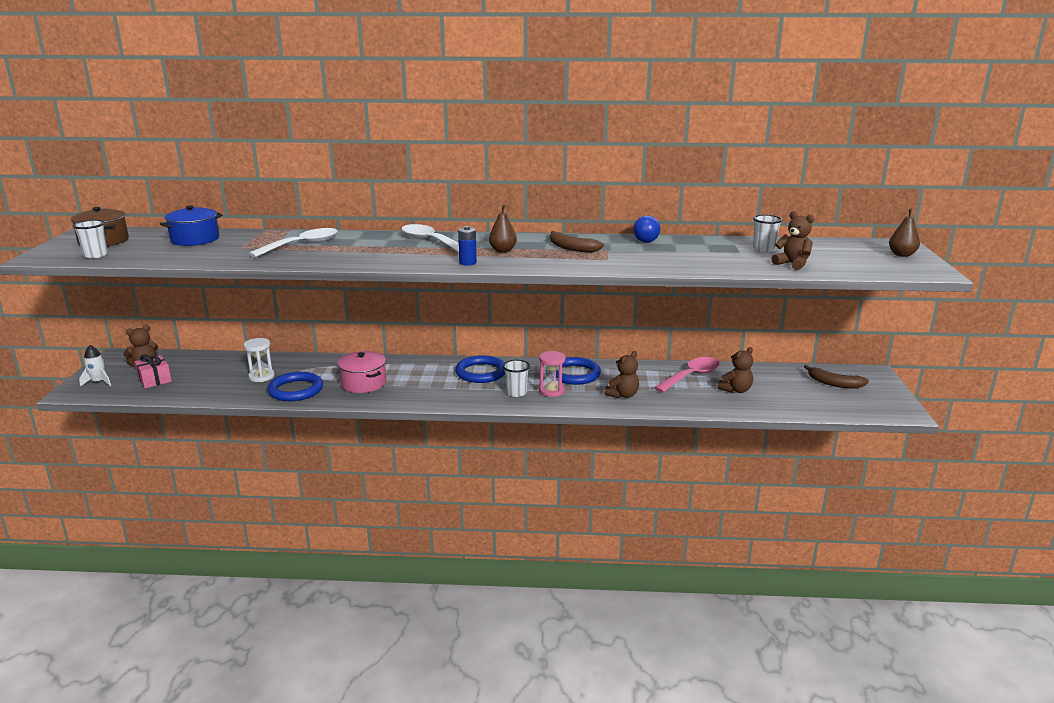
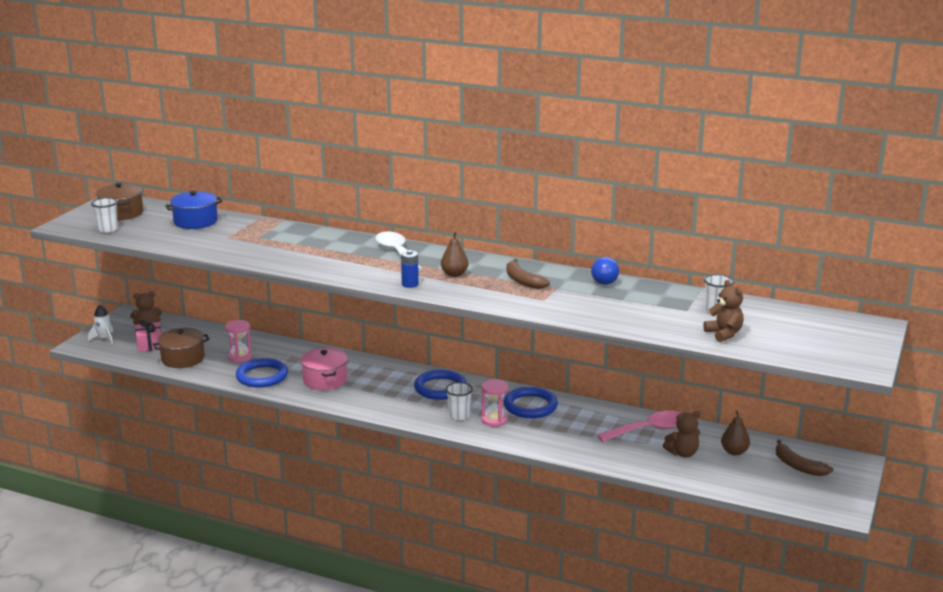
camera: 20 degrees right, 0 degrees up
white hourglass [243,338,275,382] -> pink hourglass [225,320,252,363]
white spoon [249,228,338,258] -> none
brown teddy bear [604,351,639,398] -> none
brown pear [889,208,920,257] -> brown pear moved to [721,411,750,456]
none -> brown pot [153,328,210,368]

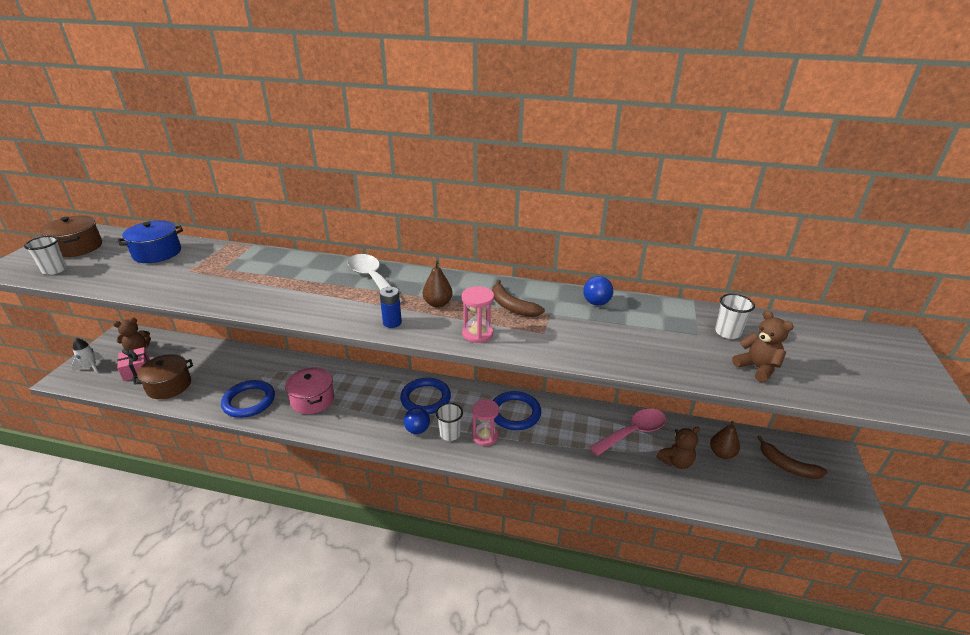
camera: 10 degrees left, 10 degrees up
pink hourglass [225,320,252,363] -> pink hourglass moved to [462,286,494,343]
none -> blue ball [404,408,430,434]

